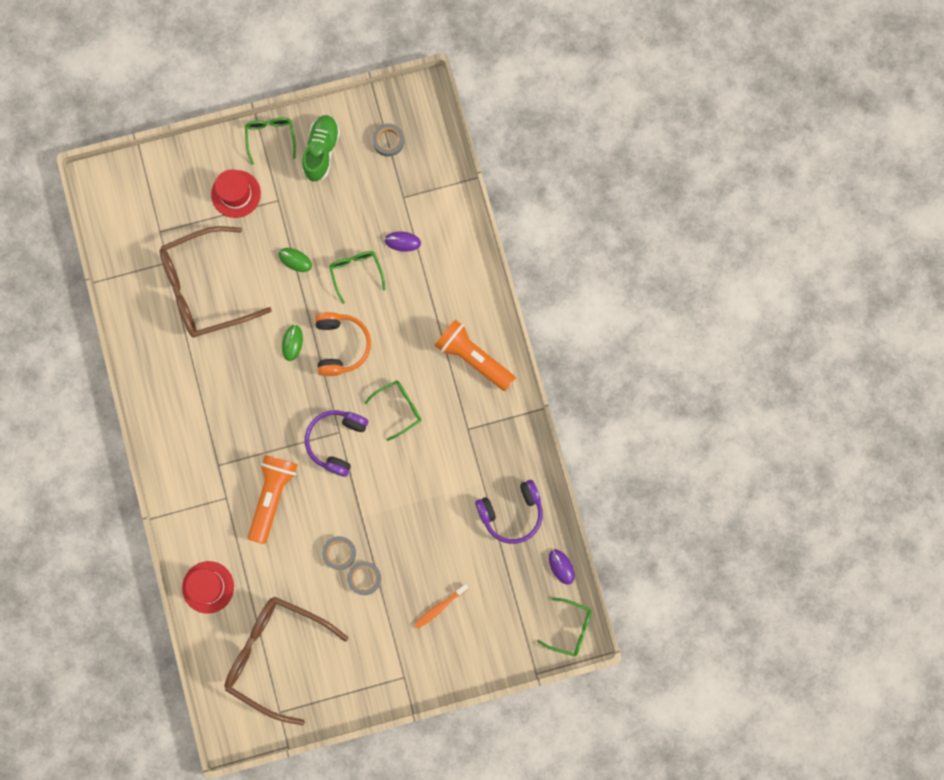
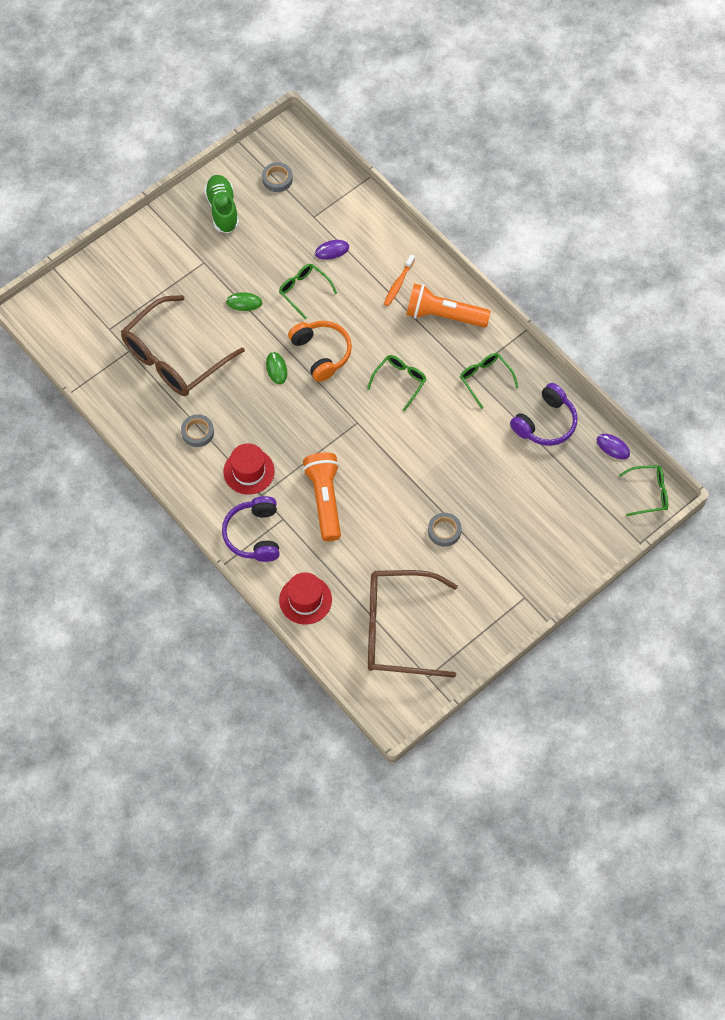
camera: 25 degrees left, 15 degrees down
red hat [211,170,261,218] -> red hat moved to [223,443,275,495]
green glasses [245,117,296,165] -> green glasses moved to [460,353,519,409]
purple headphones [305,410,368,477] -> purple headphones moved to [222,496,280,562]
grey tape [322,536,356,570] -> grey tape moved to [181,414,214,447]
orange toothbrush [414,584,469,629] -> orange toothbrush moved to [384,254,415,306]

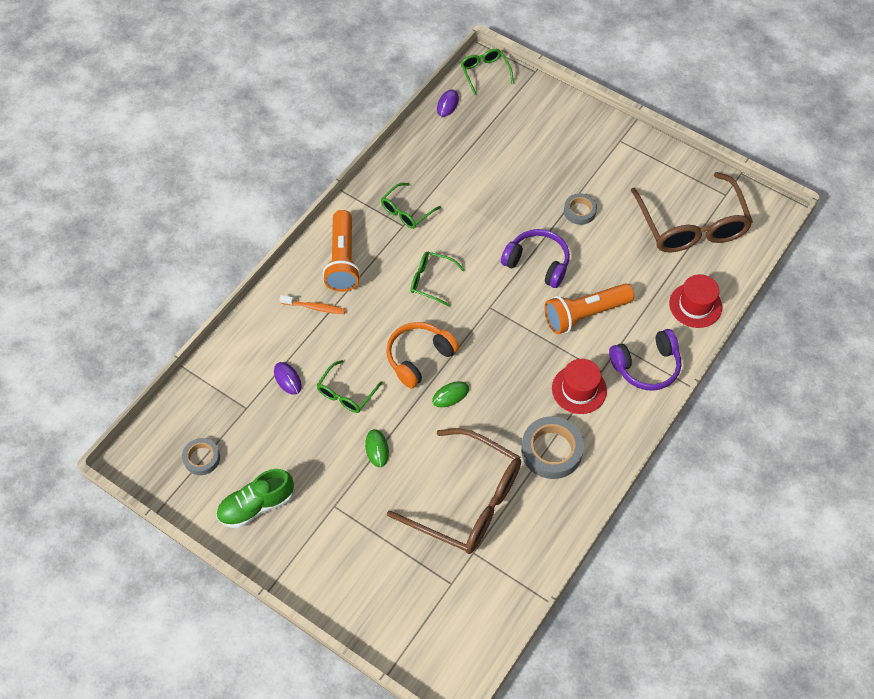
camera: 105 degrees left, 5 degrees down
grey tape [181,414,214,447] -> grey tape [521,416,584,479], size x1.69
purple headphones [510,383,577,446] -> purple headphones moved to [501,229,570,288]

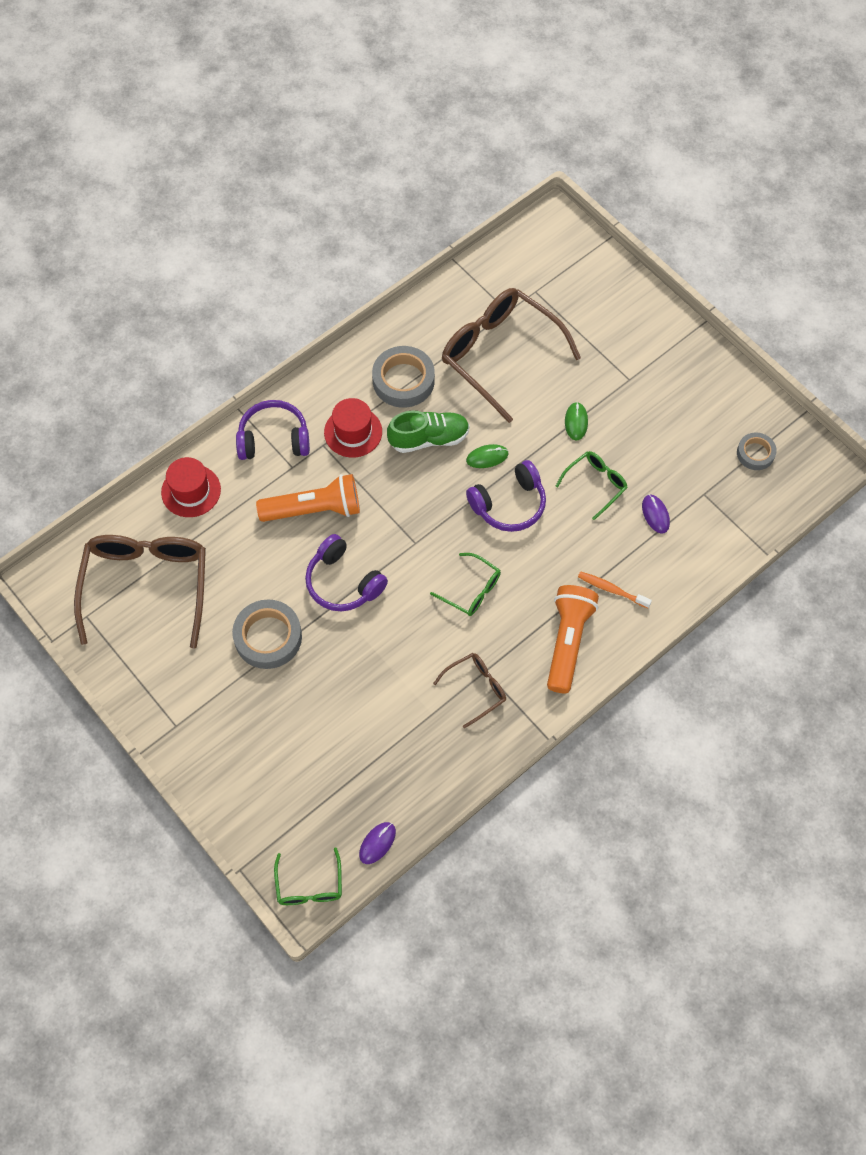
camera: 165 degrees left, 5 degrees up
green shoe [216,469,294,528] -> green shoe moved to [387,411,470,453]
green glasses [381,183,441,229] -> brown glasses [433,653,506,728]
orange headphones [386,322,459,389] -> purple headphones [466,460,546,532]
grey tape [564,193,597,225] -> grey tape [232,600,302,669], size x1.69

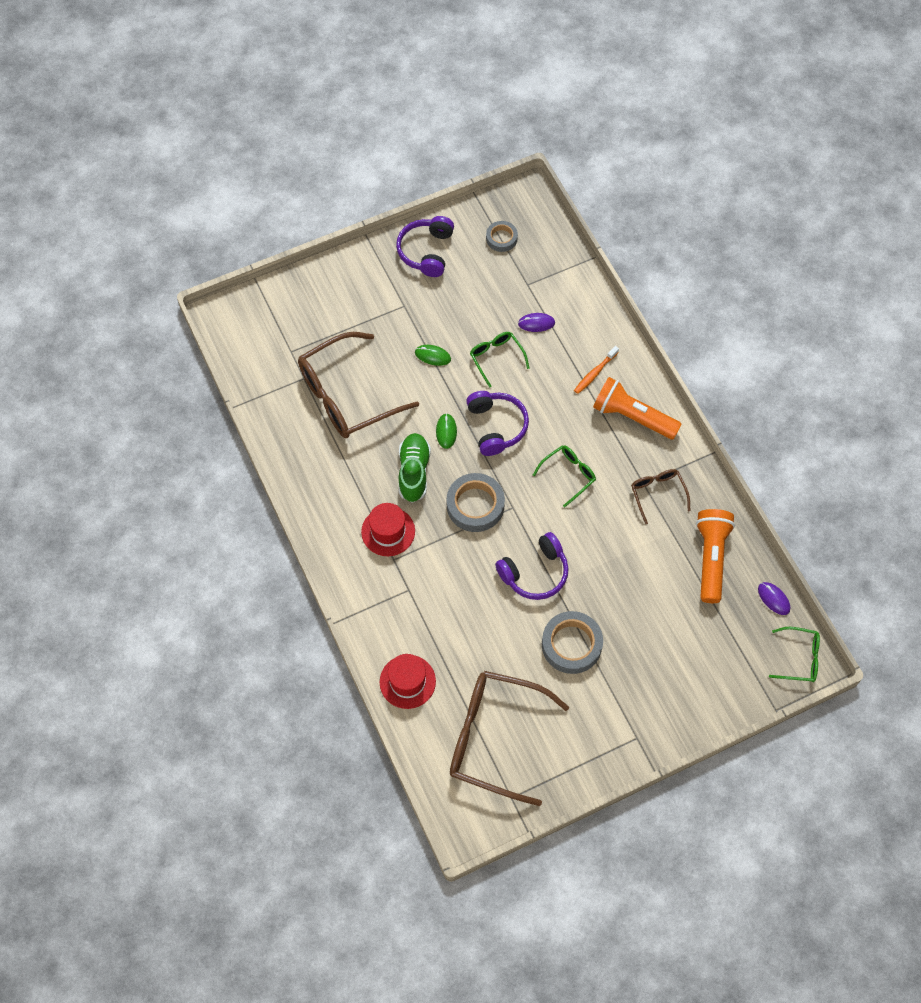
camera: 75 degrees left, 0 degrees up
purple headphones [236,400,310,460] -> purple headphones moved to [396,216,454,277]
orange flashlight [256,474,360,522] -> orange flashlight moved to [696,509,735,603]
grey tape [372,346,435,408] -> grey tape moved to [447,473,505,532]

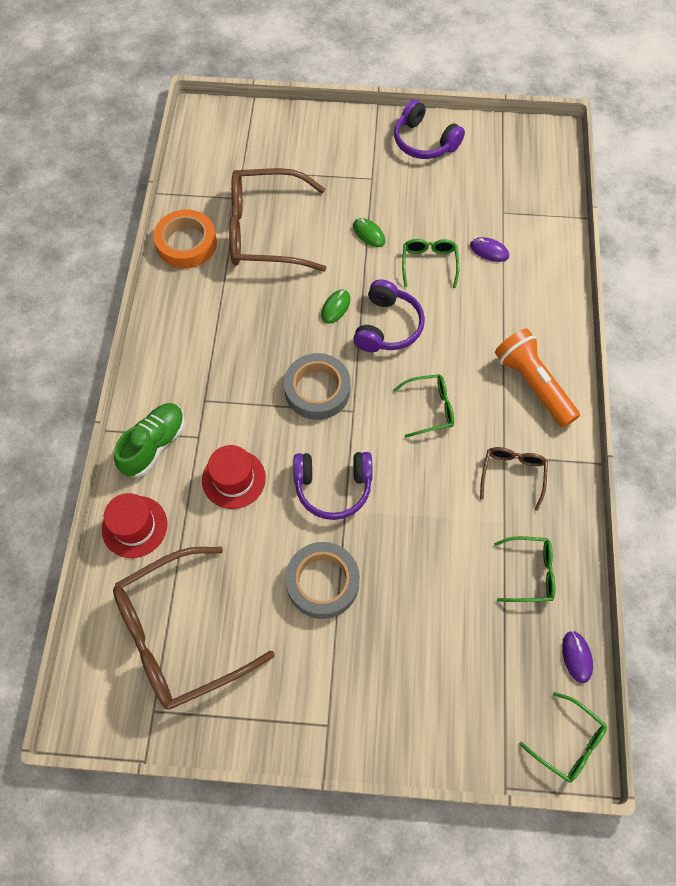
camera: 30 degrees right, 0 degrees up
red hat [361,503,415,556] -> red hat moved to [202,445,266,509]
purple headphones [396,216,454,277] -> purple headphones turned 90 degrees counterclockwise [394,99,465,159]
green shoe [399,433,431,503] -> green shoe moved to [114,403,185,477]
brown glasses [450,671,569,806] -> brown glasses turned 75 degrees counterclockwise [113,547,275,710]
grey tape [486,221,518,252] -> none
orange toothbrush [574,346,619,394] -> none
orange flashlight [696,509,735,603] -> green glasses [494,536,555,602]
none -> orange tape [153,210,217,268]

